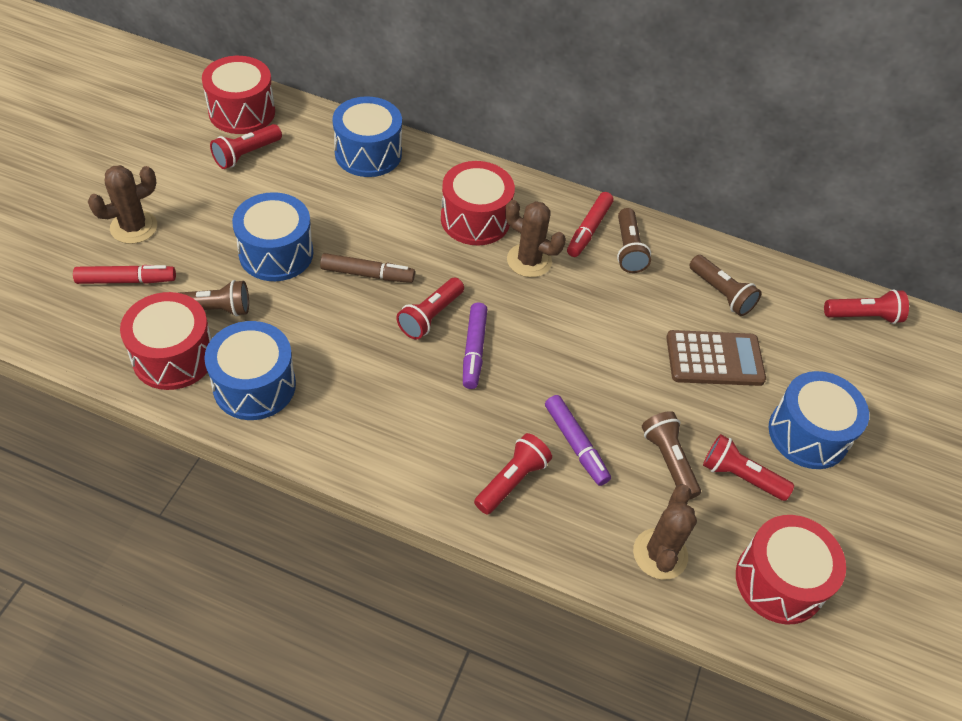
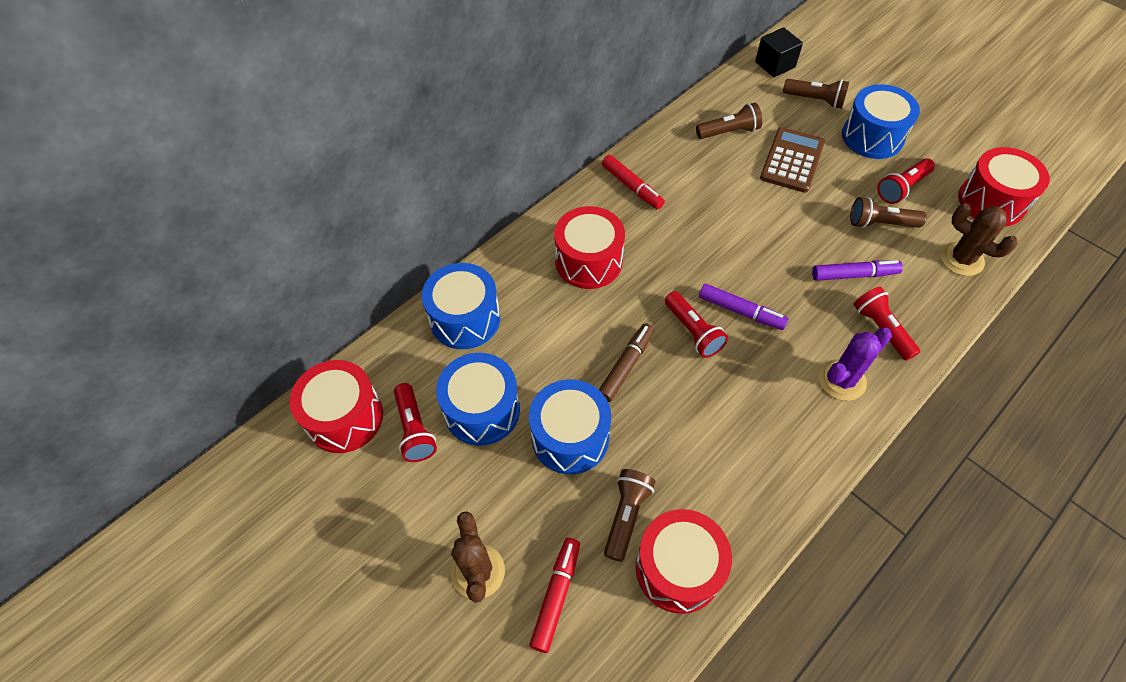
camera: 60 degrees left, 5 degrees up
blue drum [204,321,296,420] -> blue drum moved to [436,353,520,446]
brown cactus [505,200,566,277] -> none
brown flashlight [617,208,651,273] -> brown flashlight moved to [783,79,849,109]
red flashlight [824,289,909,324] -> black cube [755,27,803,77]
none -> purple cactus [819,328,892,401]

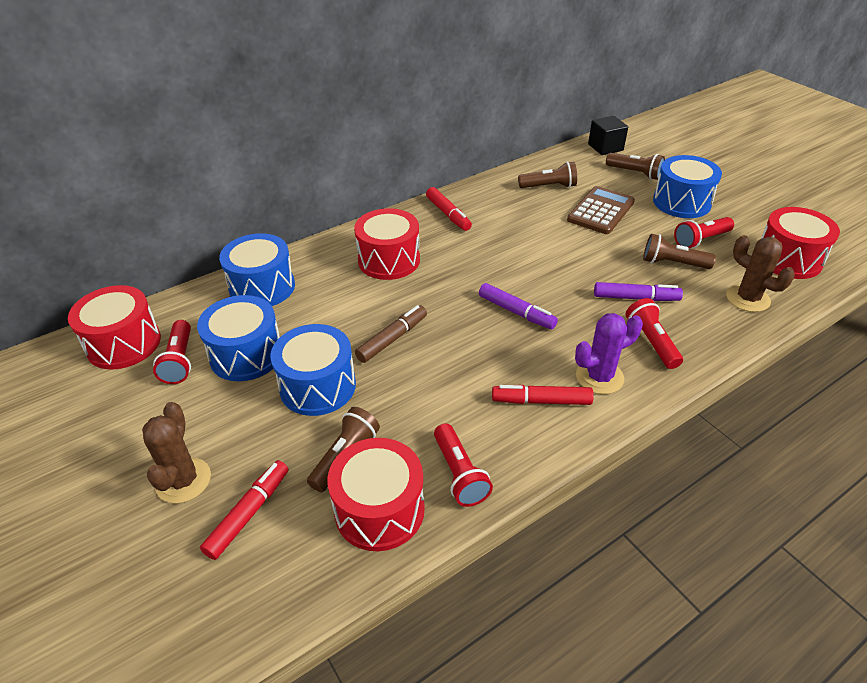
camera: 10 degrees right, 15 degrees down
red flashlight [665,291,728,358] -> red flashlight moved to [434,424,493,507]
none -> red marker [492,385,594,405]

